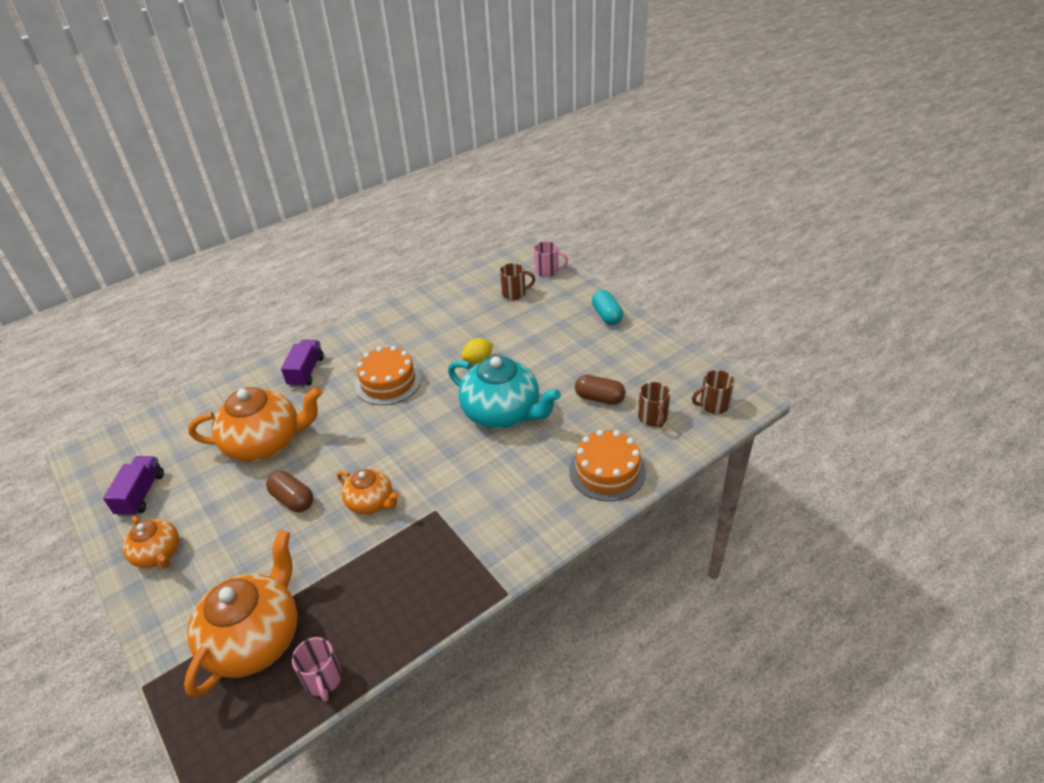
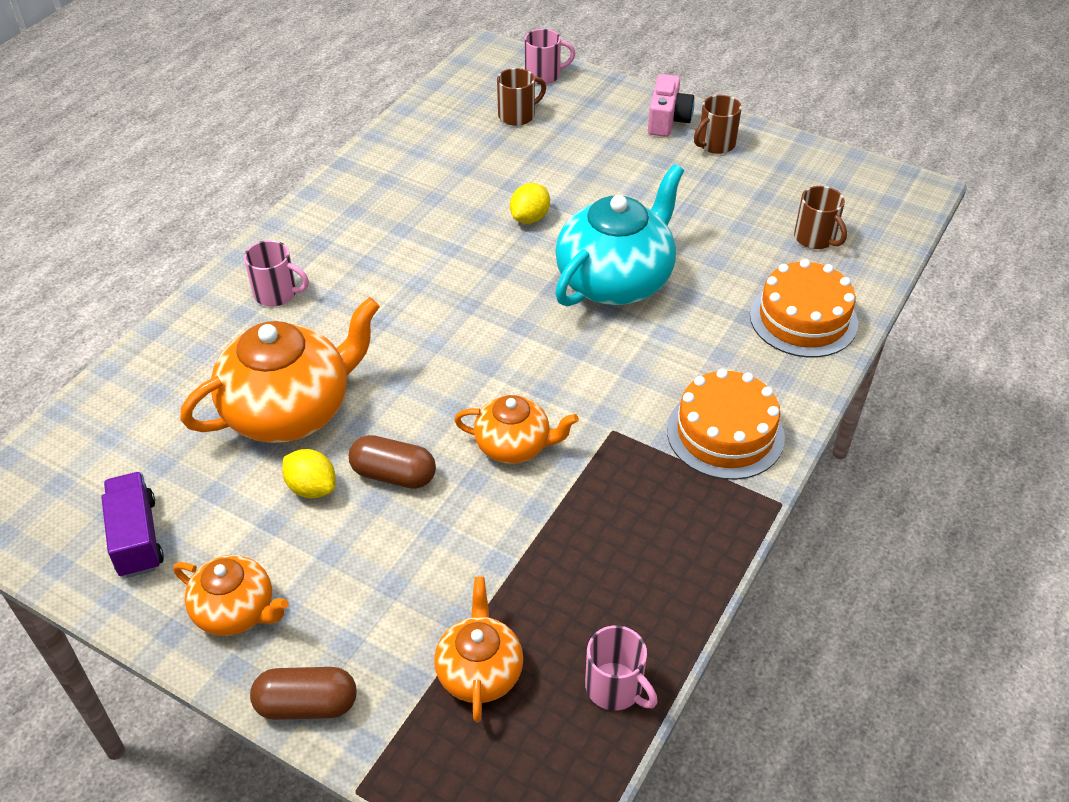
camera: 25 degrees left, 5 degrees up
orange teapot [184,530,297,698] -> orange teapot [434,577,523,722], size x0.56
purple truck [281,340,324,387] -> pink mug [244,240,309,306]
orange cake [355,346,421,405] -> orange cake moved to [667,369,785,480]
turquoise teapot [448,356,561,429] -> turquoise teapot turned 60 degrees counterclockwise [555,164,684,306]
brown capsule [575,375,626,405] -> brown capsule moved to [250,667,357,720]
turquoise capsule [592,290,623,325] -> pink camera [648,74,694,137]
brown mug [692,370,734,414] -> brown mug moved to [694,95,742,154]
none -> yellow lemon [282,449,336,498]

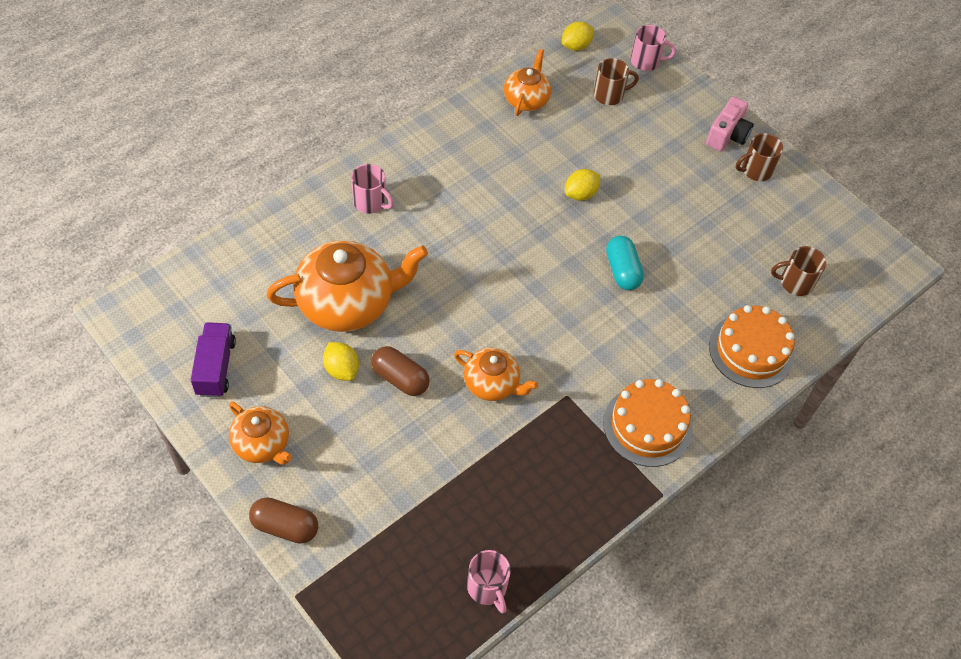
camera: 15 degrees right, 10 degrees up
orange teapot [434,577,523,722] -> orange teapot moved to [504,49,551,116]
turquoise teapot [555,164,684,306] -> turquoise capsule [606,236,644,291]
brown mug [794,186,847,249] -> brown mug turned 105 degrees clockwise [771,246,826,296]
none -> yellow lemon [562,22,594,51]

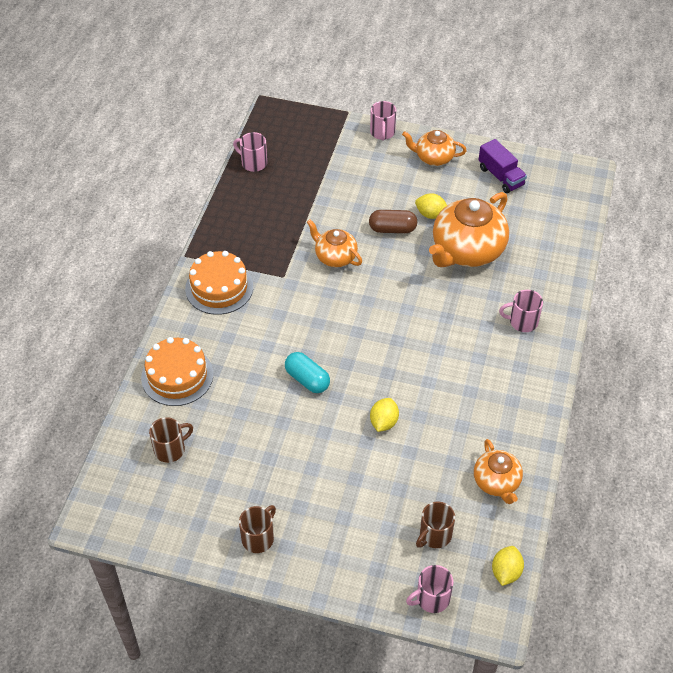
camera: 150 degrees right, 5 degrees down
brown capsule [249,497,318,544] -> pink mug [370,101,396,140]
orange teapot [454,348,538,401] -> orange teapot turned 45 degrees clockwise [307,219,362,268]
pink camera [706,97,754,152] -> none

